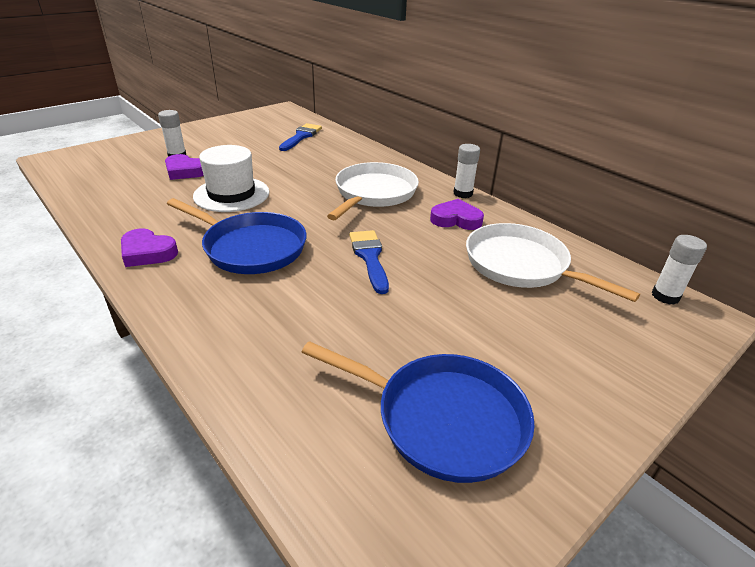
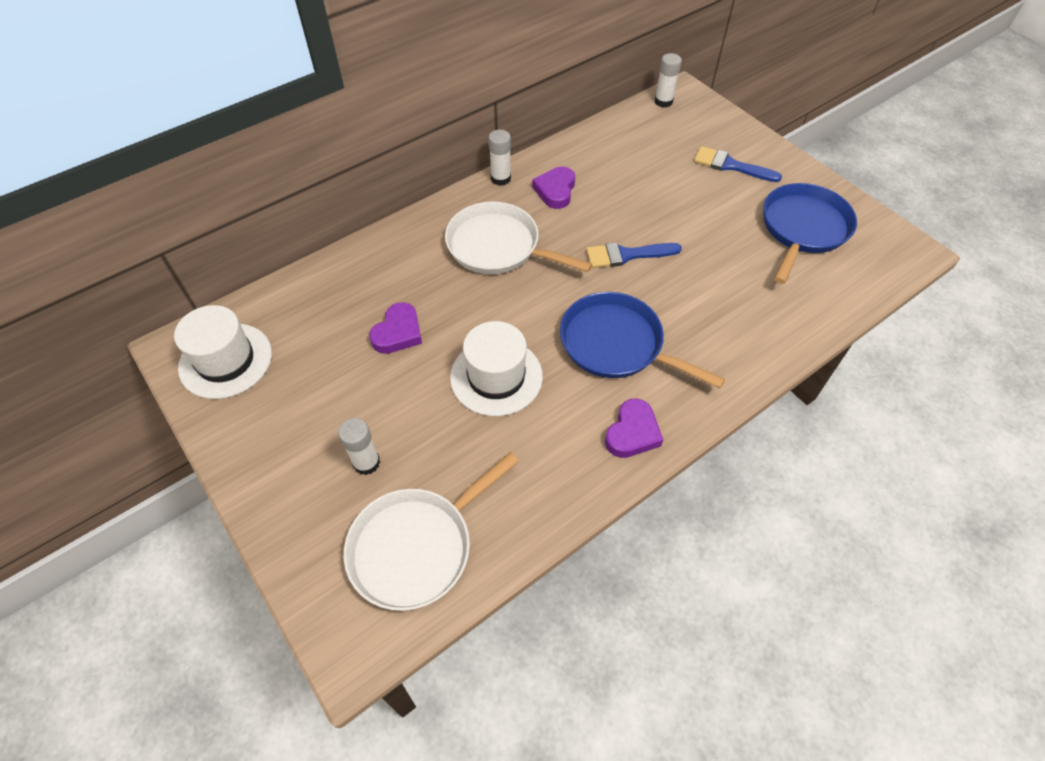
camera: 85 degrees left, 20 degrees up
purple heart [165,154,204,180] -> purple heart moved to [369,302,422,354]
blue pan [167,198,307,274] -> blue pan turned 90 degrees counterclockwise [560,292,725,388]
blue brush [279,123,322,151] -> blue brush moved to [694,146,782,182]
white pan [466,223,640,302] -> white pan moved to [344,452,519,611]
none -> white hat [174,305,272,399]

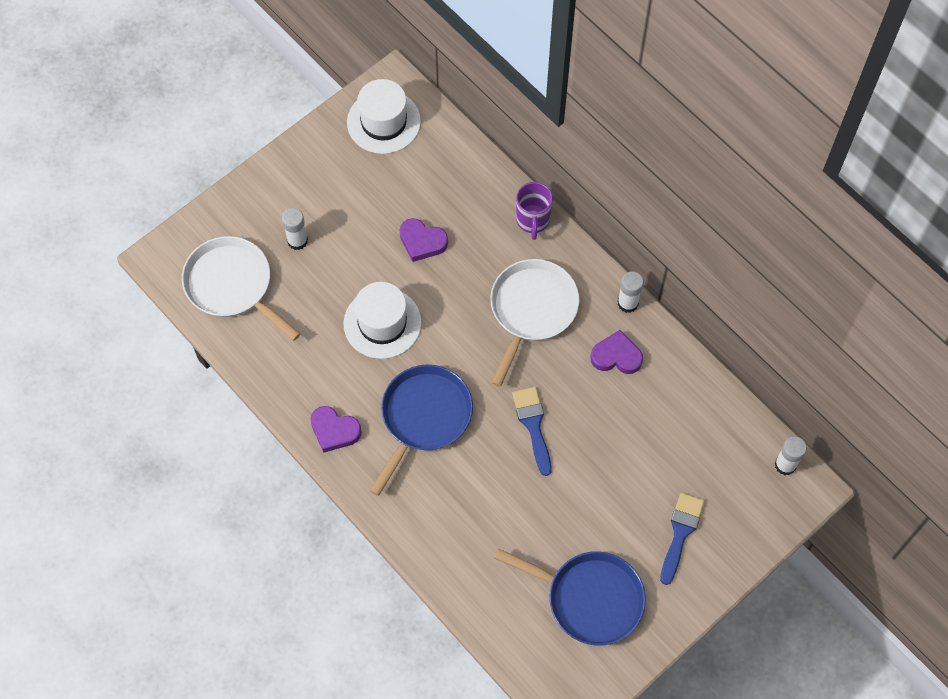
camera: 85 degrees right, 10 degrees up
none -> purple mug [516,182,553,240]

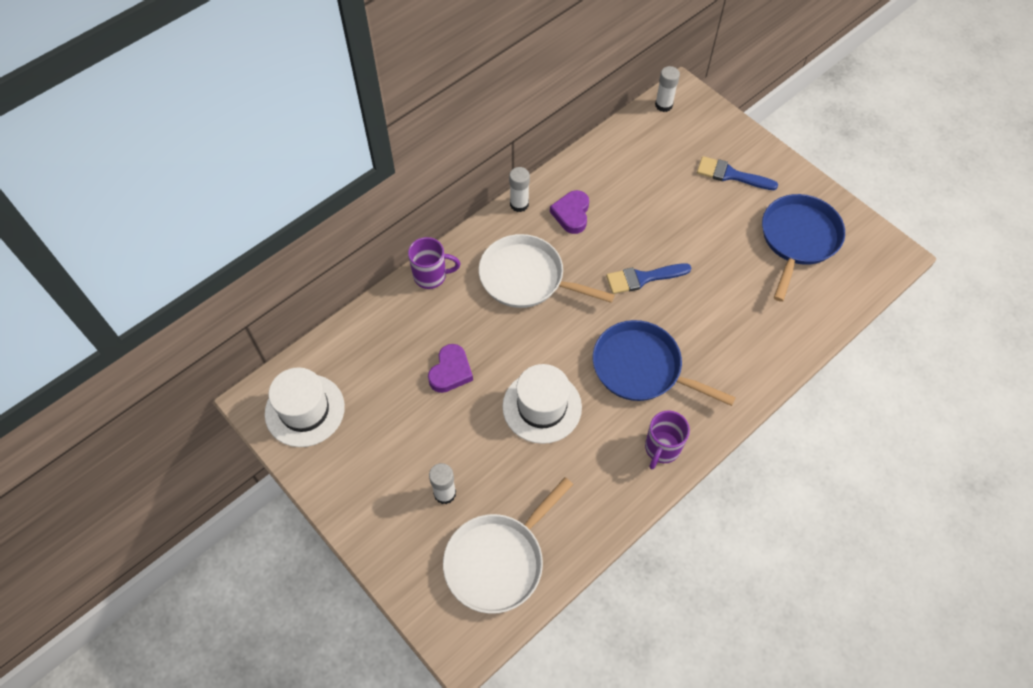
camera: 90 degrees left, 5 degrees down
purple heart [310,406,362,453] -> purple mug [645,411,690,469]

